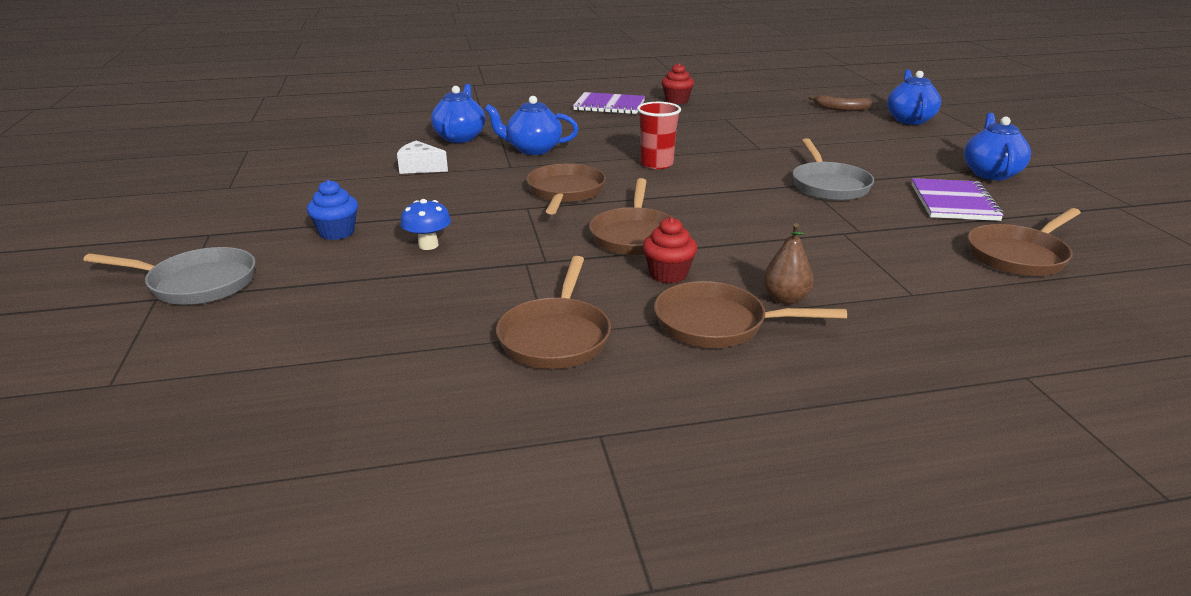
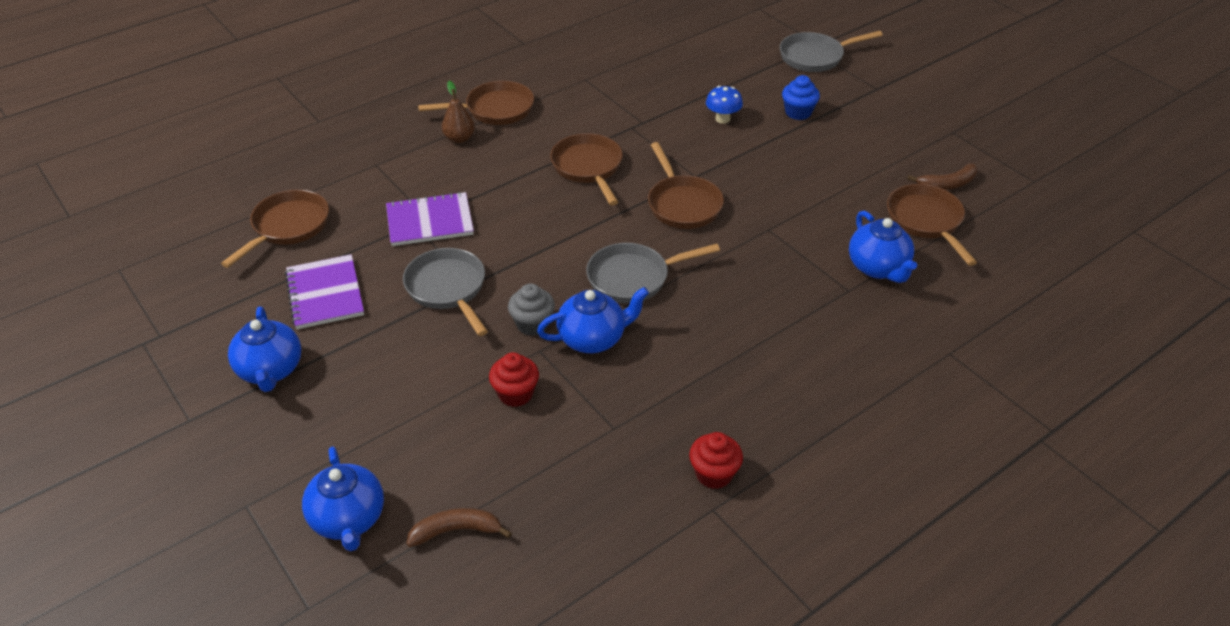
camera: 155 degrees right, 15 degrees up
white cheese [397,141,448,174] -> none
blue teapot [484,96,579,155] -> blue teapot moved to [537,287,649,353]
brown pan [496,256,611,369] -> brown pan moved to [887,184,977,266]
purple notebook [573,92,645,114] -> purple notebook moved to [386,192,474,246]
red cup [637,102,681,169] -> grey pan [586,243,720,303]
red cupcake [642,217,697,283] -> red cupcake moved to [489,352,539,407]
none -> grey cupcake [508,284,555,336]
none -> brown banana [907,163,977,190]

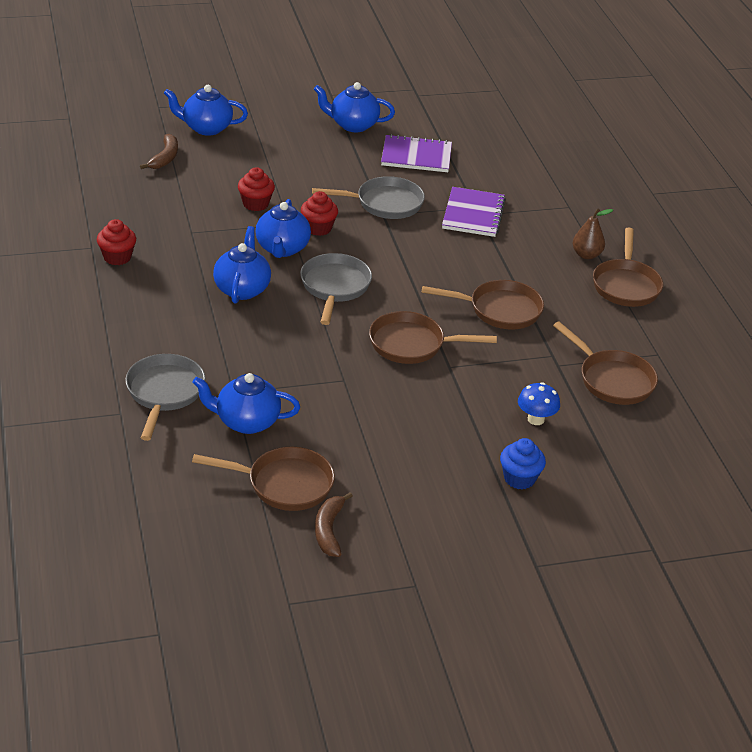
camera: 110 degrees right, 5 degrees down
brown pan [221,190,329,268] -> brown pan moved to [553,322,658,405]
grey cupcake [508,284,555,336] -> red cupcake [301,191,338,236]
grey pan [780,31,883,72] -> grey pan moved to [125,354,205,441]
none -> blue teapot [213,226,271,304]

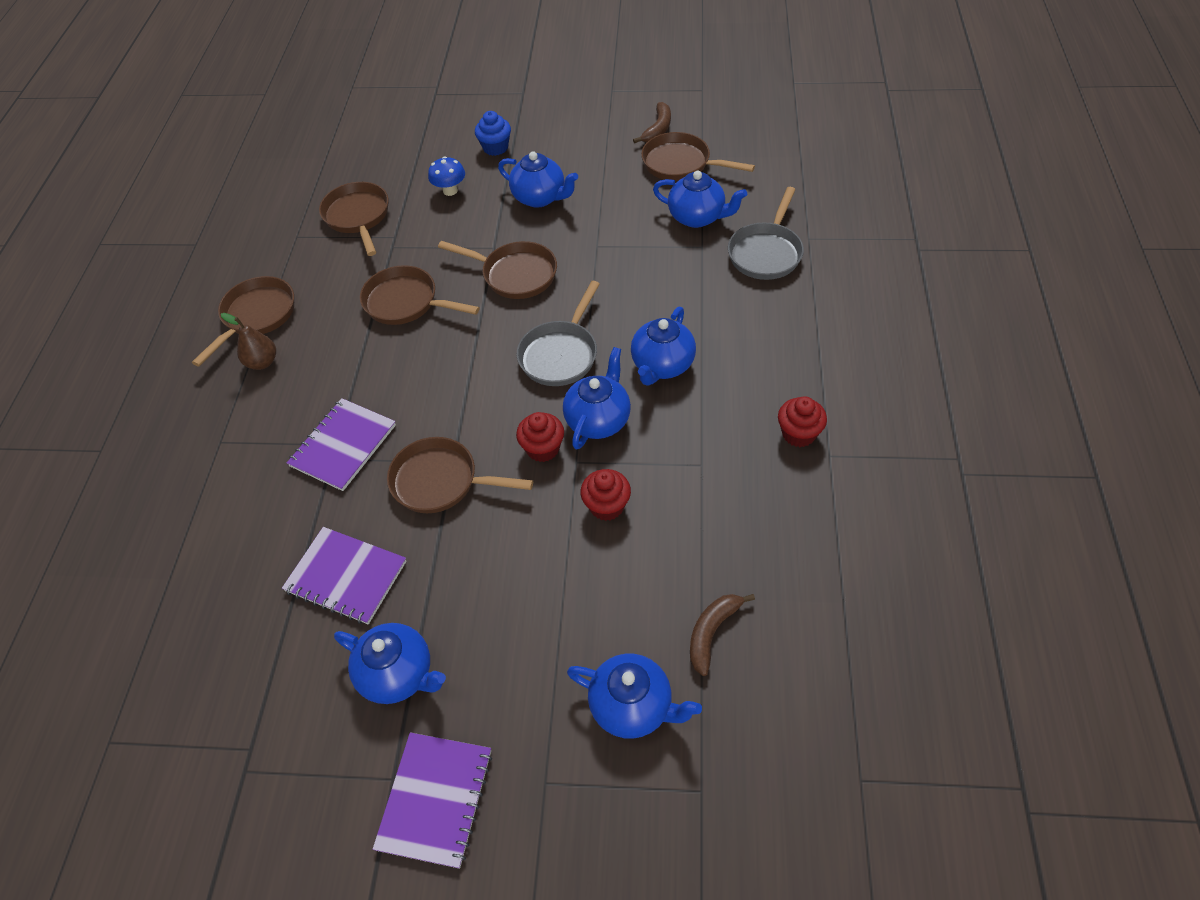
camera: 155 degrees left, 15 degrees up
grey pan [312,176,425,219] -> brown pan [387,437,533,513]
none -> purple notebook [373,732,492,869]
none -> blue teapot [498,151,578,208]

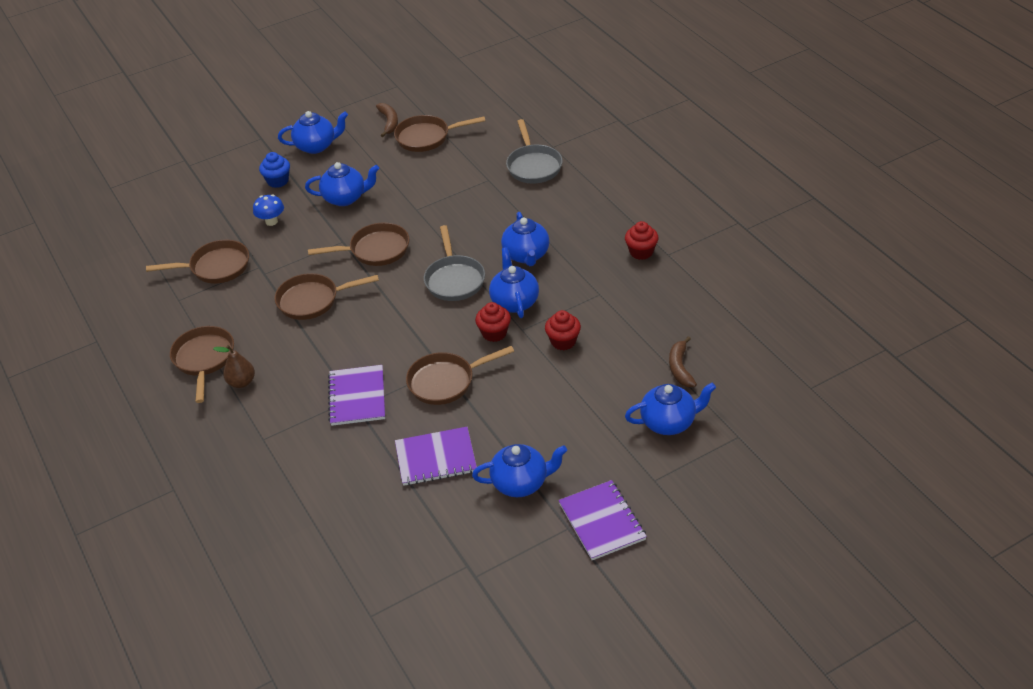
camera: 35 degrees left, 10 degrees down
brown pan [319,182,389,256] -> brown pan turned 135 degrees clockwise [146,240,249,283]
blue teapot [653,170,747,228] -> blue teapot moved to [278,111,348,154]

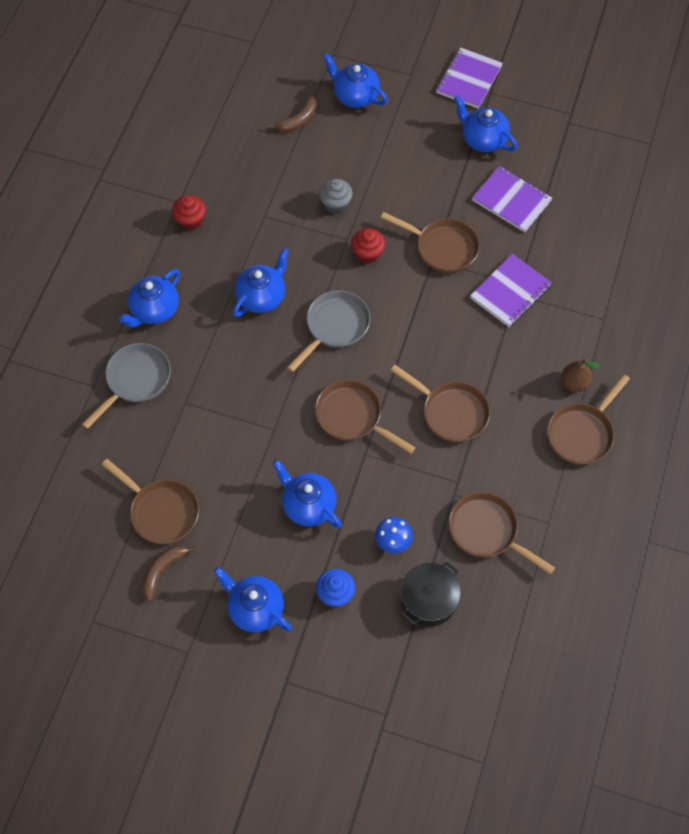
camera: 135 degrees left, 20 degrees up
blue teapot [489,247,539,318] -> blue teapot moved to [119,269,180,328]
red cupcake [545,310,581,350] -> grey cupcake [319,179,353,214]
none -> black pot [401,562,461,626]

